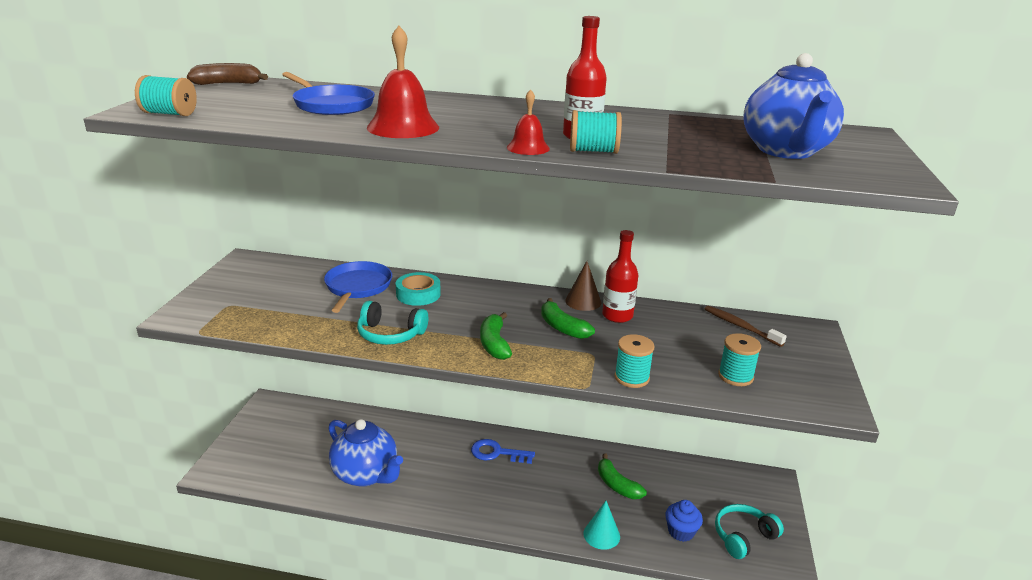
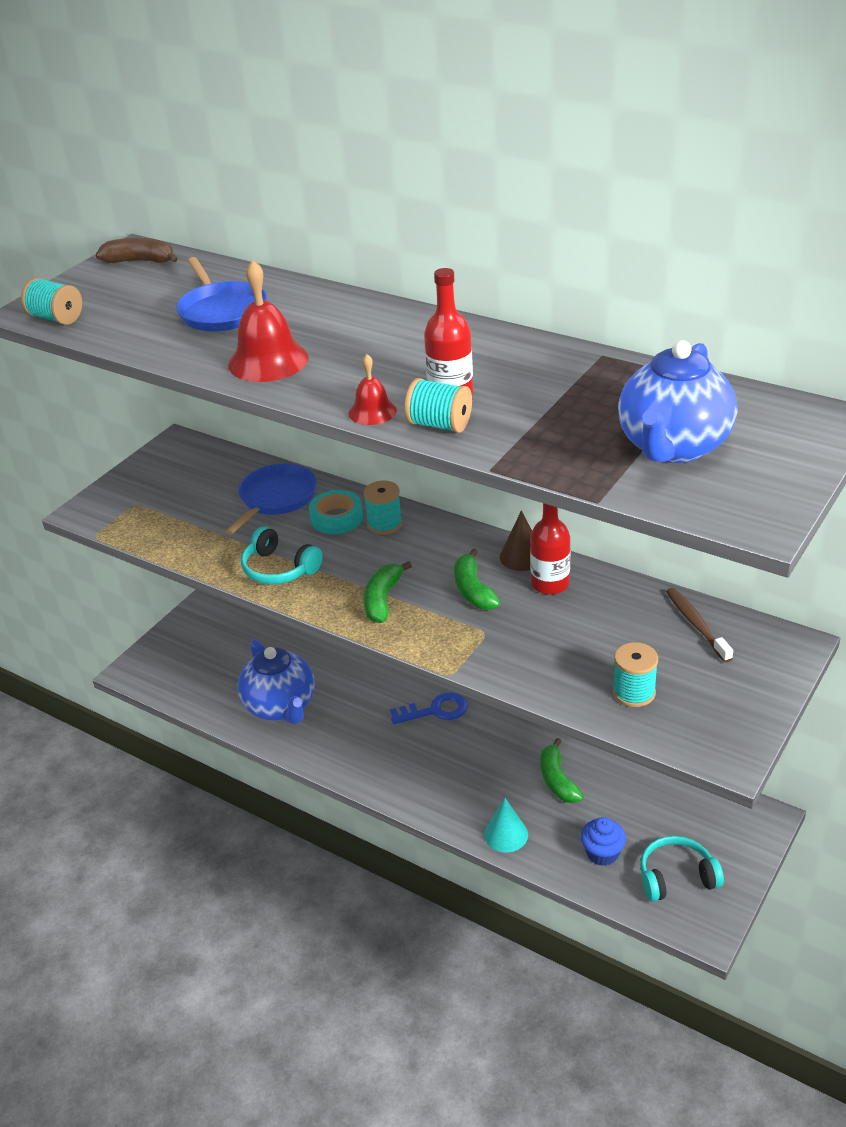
camera: 25 degrees right, 10 degrees up
blue key [471,439,535,464] -> blue key turned 135 degrees clockwise [390,692,468,724]
turquoise spool [615,334,654,388] -> turquoise spool moved to [363,481,402,535]

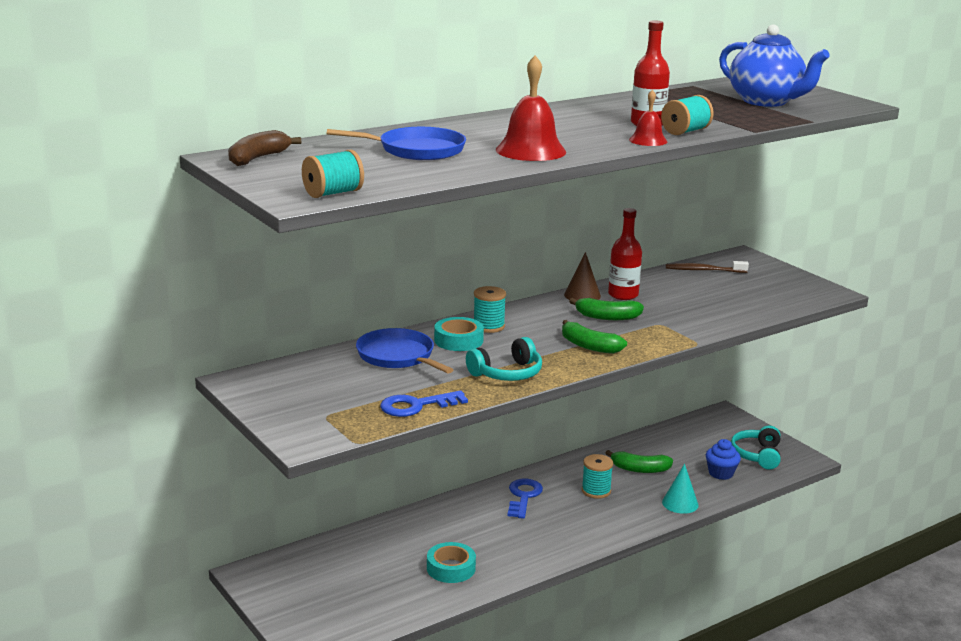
camera: 70 degrees left, 15 degrees down
blue teapot [238,639,315,724] -> turquoise tape [427,542,476,583]
turquoise spool [613,642,658,707] -> turquoise spool moved to [582,454,613,499]
none -> blue key [380,390,468,417]

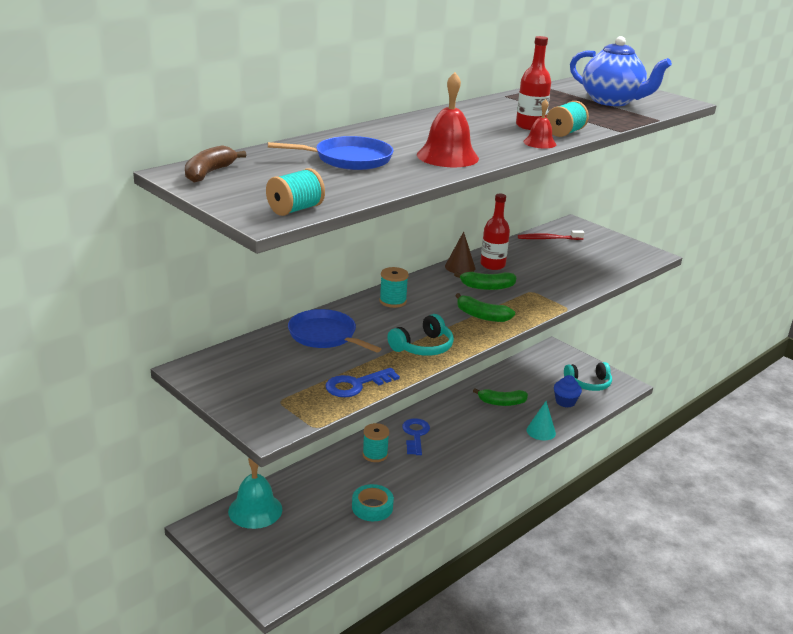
camera: 10 degrees left, 5 degrees up
turquoise tape [434,317,484,351] -> none
turquoise spool [582,454,613,499] -> turquoise spool moved to [363,423,389,462]
brown toothbrush [666,261,749,273] -> red toothbrush [518,230,584,240]
turquoise headphones [731,425,781,470] -> turquoise headphones turned 105 degrees counterclockwise [564,362,612,391]
none -> turquoise bell [228,458,282,529]

